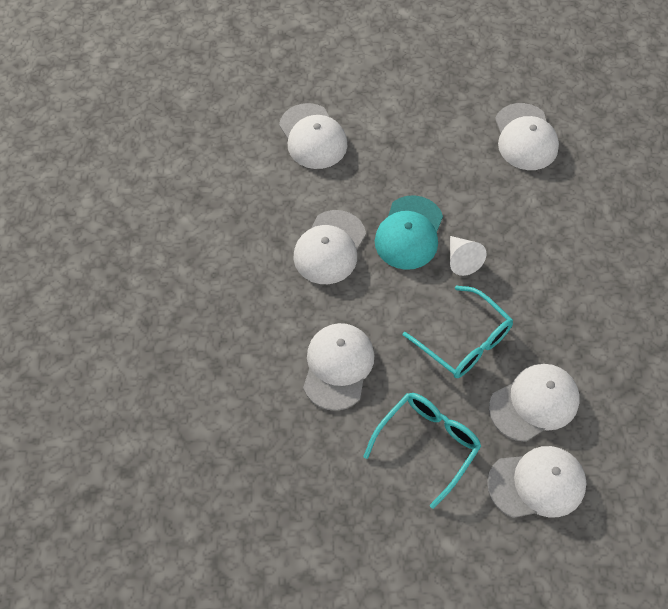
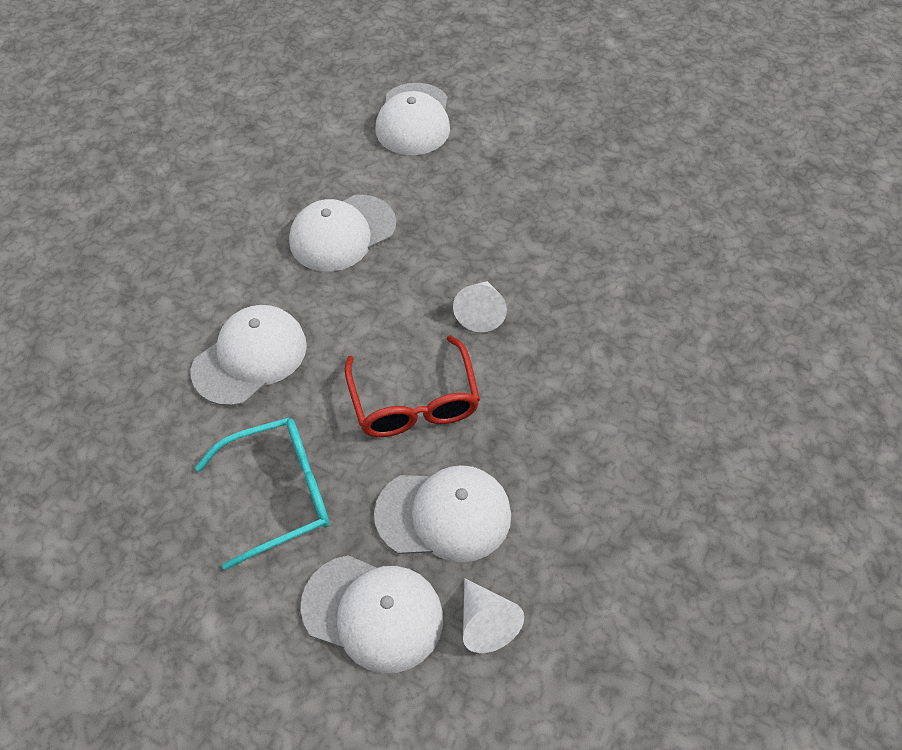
camera: 30 degrees right, 5 degrees down
turquoise cap [375,195,443,270] -> none
turquoise glasses [403,286,513,378] -> red glasses [345,335,480,437]
white cap [495,103,559,170] -> none
none -> white cone [463,578,524,653]

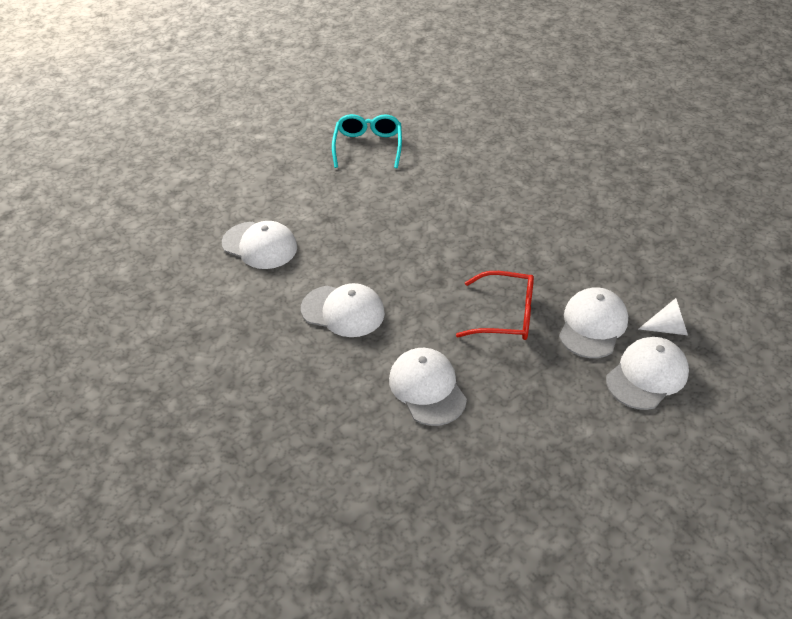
camera: 65 degrees left, 10 degrees down
turquoise glasses [195,417,329,570] -> turquoise glasses moved to [332,114,402,168]
white cap [289,195,397,272] -> white cap turned 60 degrees counterclockwise [301,283,385,337]
white cone [453,281,507,332] -> none

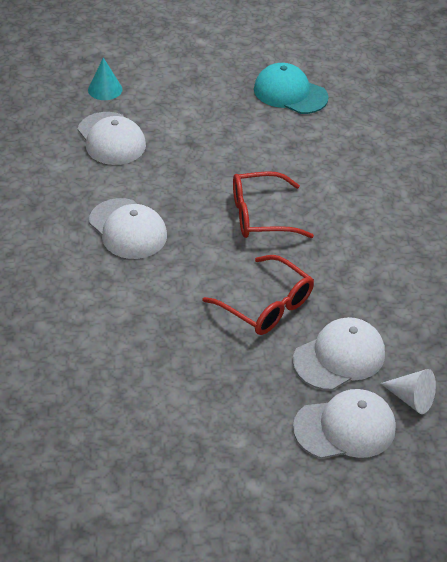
camera: 30 degrees right, 0 degrees up
turquoise glasses [332,114,402,168] -> turquoise cap [254,63,329,114]
white cap [389,348,467,426] -> none
none -> turquoise cone [88,58,123,100]
none -> red glasses [233,171,314,238]

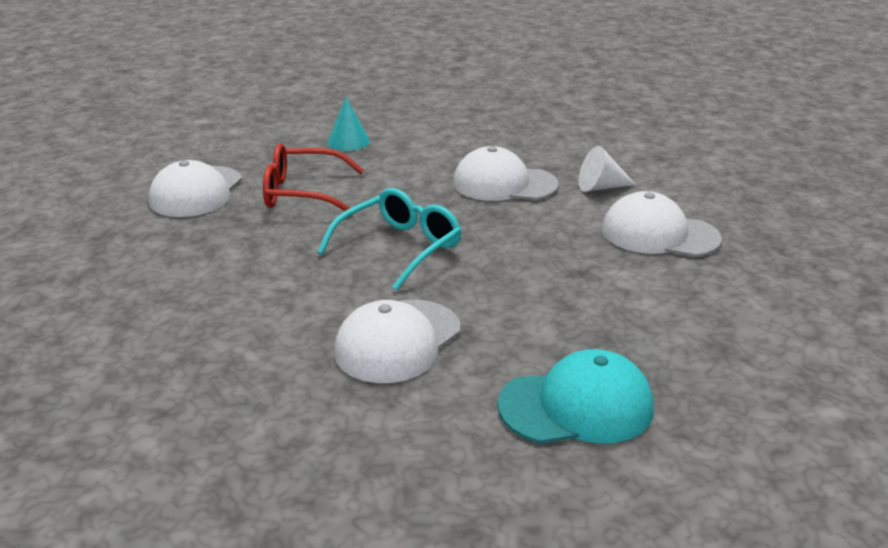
camera: 140 degrees right, 15 degrees down
turquoise cone [88,58,123,100] -> turquoise cone moved to [327,97,370,151]
red glasses [233,171,314,238] -> turquoise glasses [317,188,462,291]
white cap [293,389,396,459] -> white cap moved to [334,300,460,383]
white cone [380,369,436,414] -> white cone moved to [579,146,636,192]

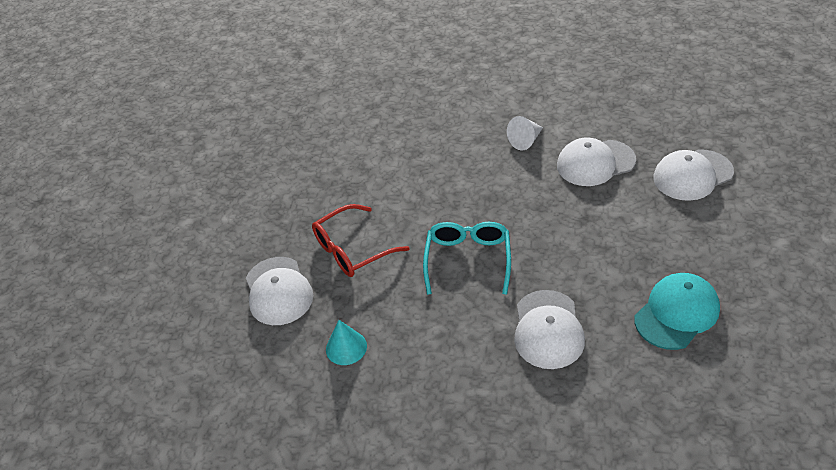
camera: 30 degrees left, 15 degrees up
turquoise cone [327,97,370,151] -> turquoise cone moved to [326,320,367,365]
white cap [453,146,559,201] -> white cap moved to [653,149,734,201]

